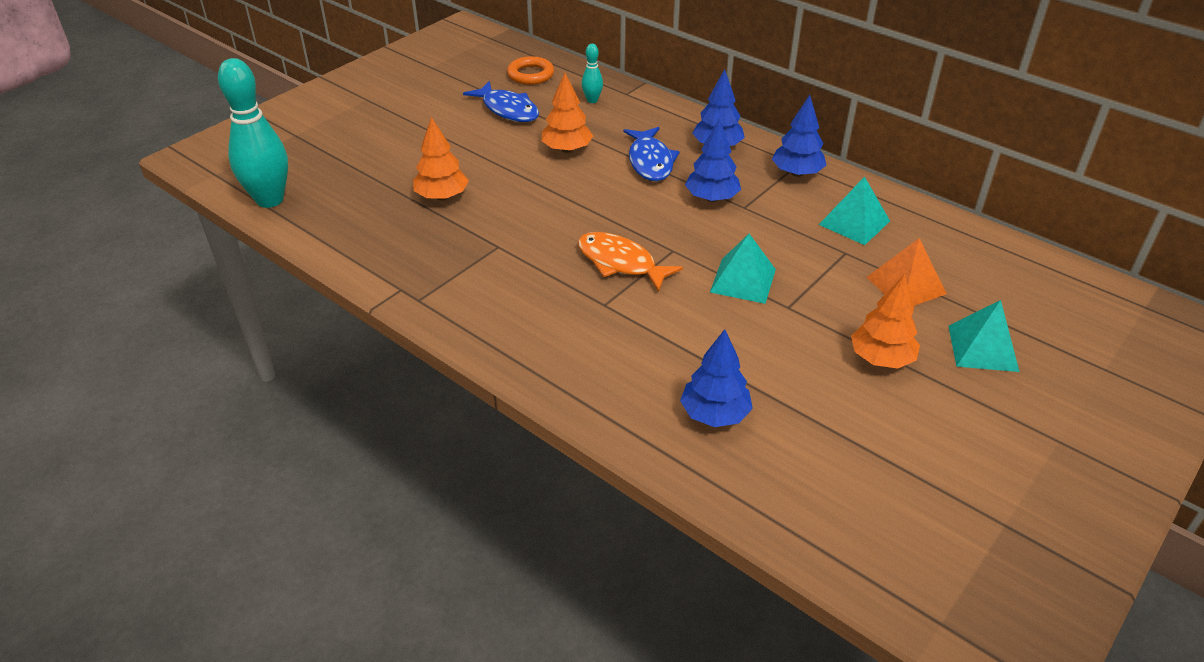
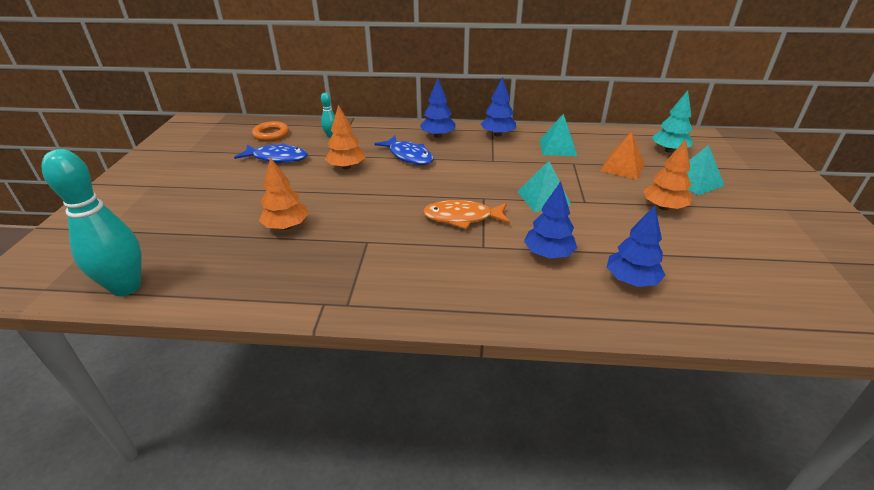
camera: 35 degrees left, 5 degrees down
blue tree [685,118,741,202] -> blue tree moved to [524,181,577,258]
none -> turquoise tree [652,90,693,153]

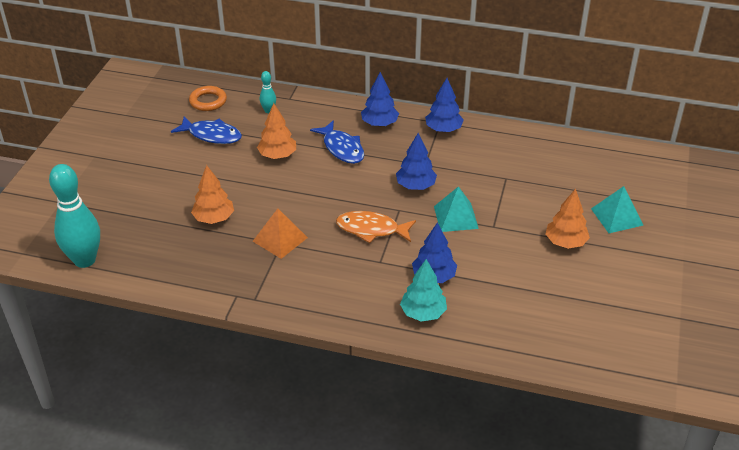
camera: 10 degrees right, 5 degrees up
turquoise pyramid [540,114,577,156] -> none
orange pyramid [600,131,645,180] -> orange pyramid moved to [253,209,308,259]
blue tree [607,206,665,287] -> blue tree moved to [396,133,437,190]
turquoise tree [652,90,693,153] -> turquoise tree moved to [400,259,447,322]

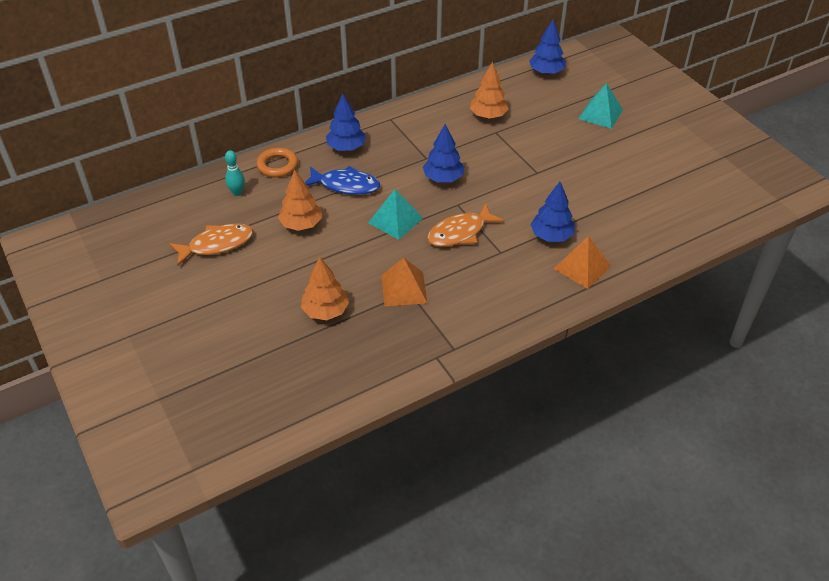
camera: 45 degrees left, 5 degrees up
turquoise bowling pin [49,164,100,268] -> none
blue fish [171,116,242,144] -> orange fish [169,223,253,266]
orange ring [189,86,227,111] -> orange ring moved to [256,147,298,177]
turquoise tree [400,259,447,322] -> orange pyramid [554,236,611,289]
blue tree [425,78,464,132] -> blue tree moved to [529,20,566,75]
turquoise pyramid [434,186,479,232] -> turquoise pyramid moved to [368,189,423,240]
orange tree [545,189,590,249] -> orange tree moved to [470,61,509,119]

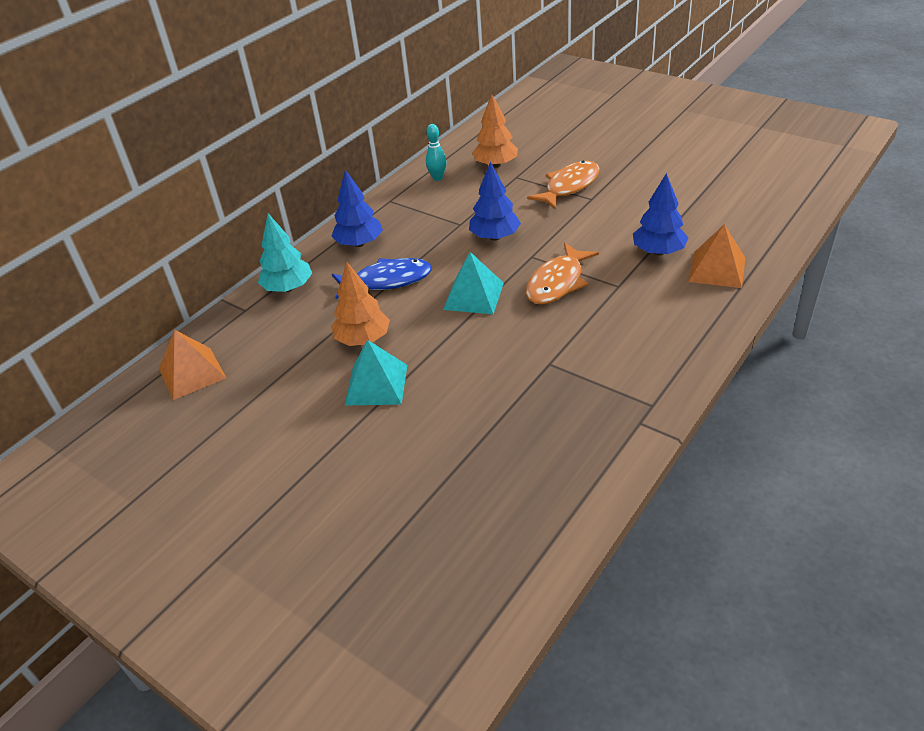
camera: 20 degrees left, 5 degrees down
orange fish [169,223,253,266] -> orange fish moved to [527,161,600,210]
turquoise bowling pin [225,150,245,196] -> turquoise bowling pin moved to [426,124,446,181]
orange ring [256,147,298,177] -> turquoise tree [258,213,312,292]
orange tree [301,257,349,320] -> none
orange pyramid [381,258,427,306] -> orange pyramid moved to [159,330,226,400]
blue tree [529,20,566,75] -> none
turquoise pyramid [578,83,623,129] -> turquoise pyramid moved to [345,340,407,405]

